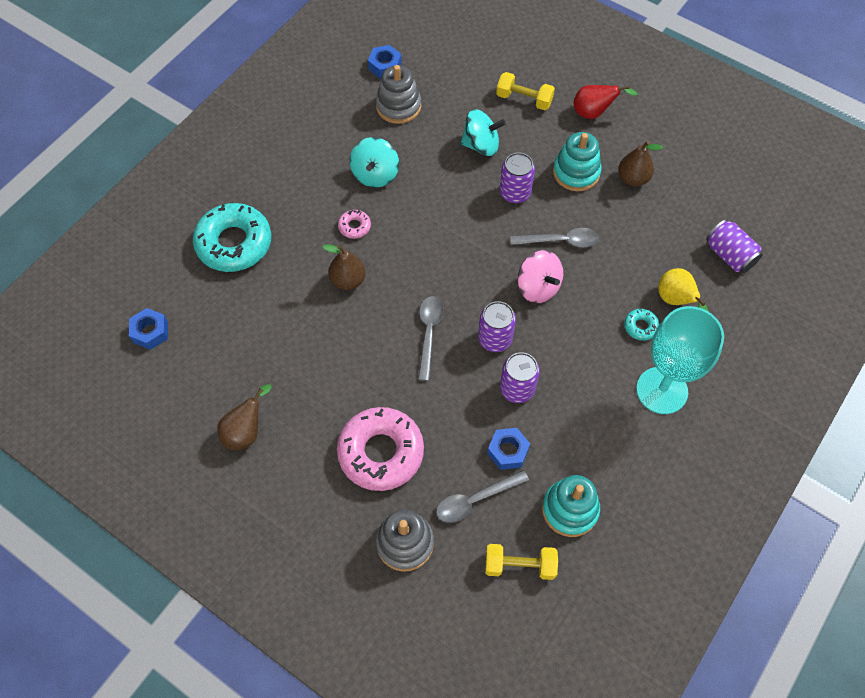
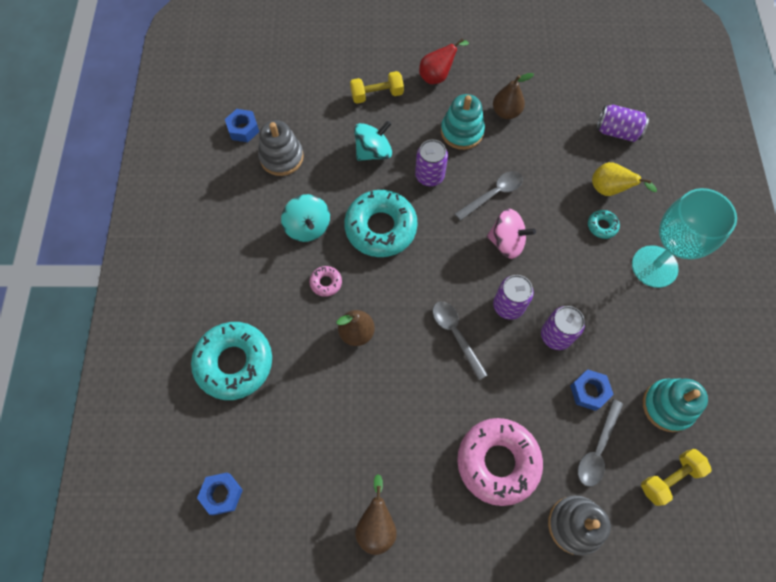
camera: 35 degrees left, 5 degrees up
none -> turquoise donut [344,190,418,257]

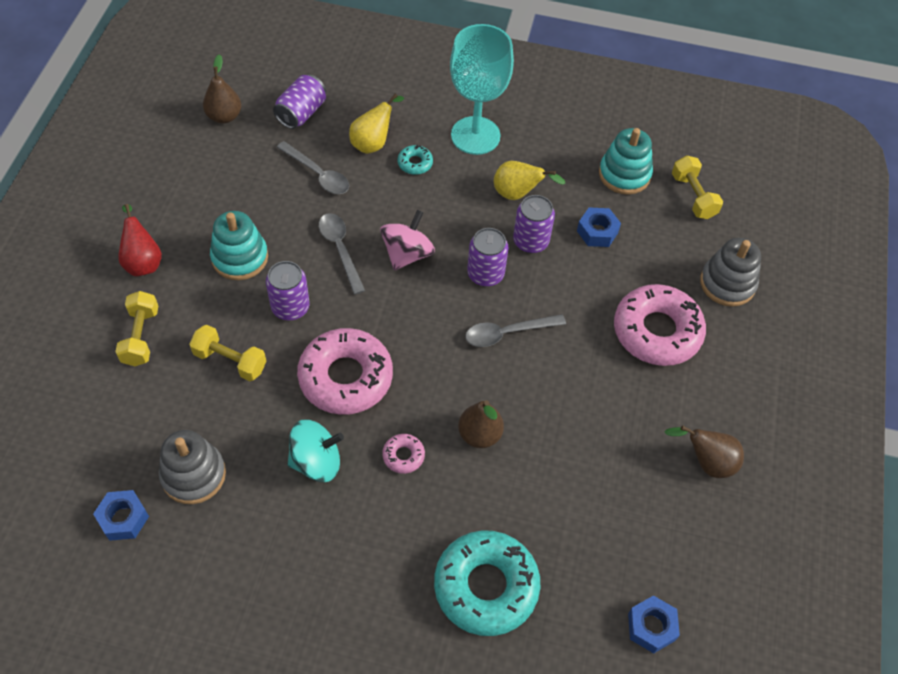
camera: 80 degrees left, 10 degrees down
turquoise donut [344,190,418,257] -> pink donut [297,328,393,415]
turquoise spinning top [354,120,392,161] -> yellow dumbbell [189,325,266,381]
brown pear [493,73,534,119] -> brown pear moved to [203,54,241,124]
grey spoon [578,399,623,487] -> grey spoon moved to [277,141,349,194]
none -> yellow pear [494,161,565,200]

